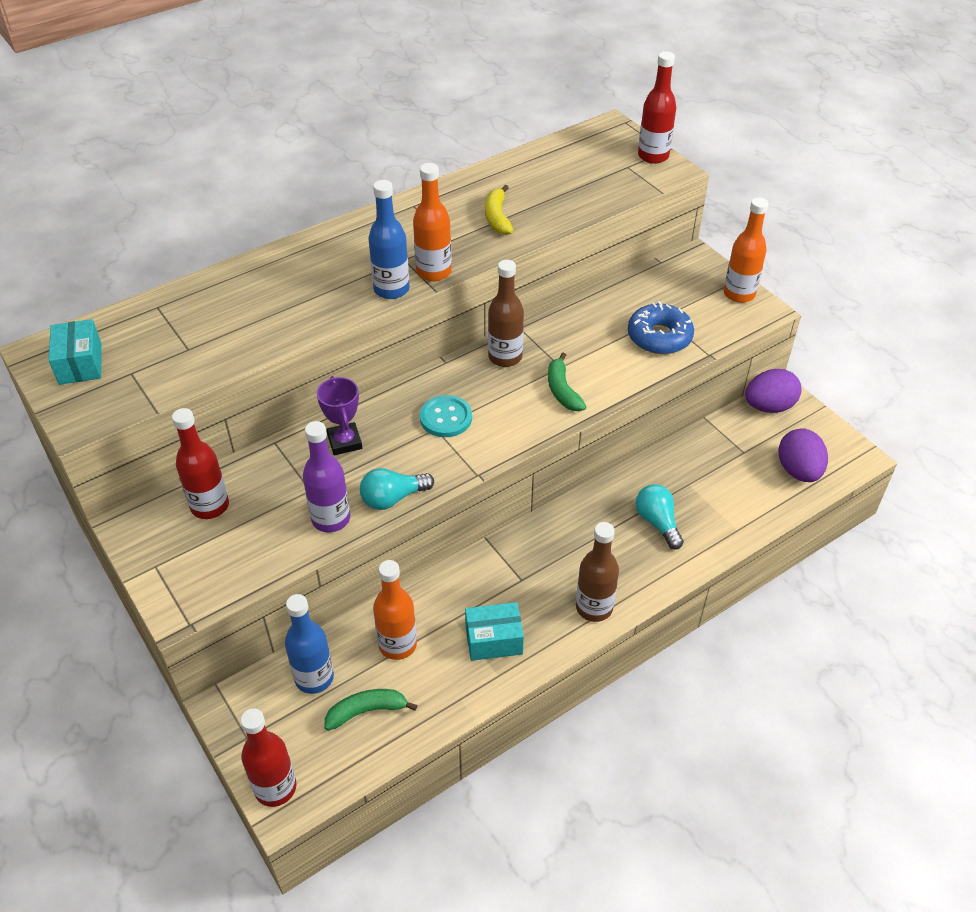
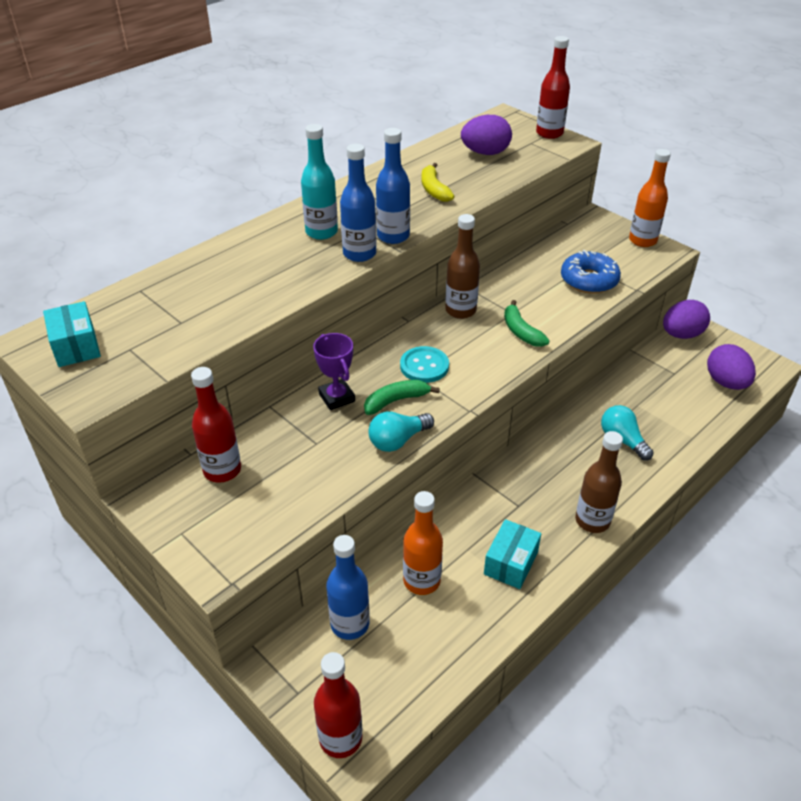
camera: 10 degrees left, 5 degrees down
purple bottle [303,421,350,533] -> none
green banana [324,689,417,731] -> green banana moved to [364,380,440,415]
orange bottle [413,163,452,281] -> blue bottle [376,128,410,244]
turquoise box [465,602,524,661] -> turquoise box turned 45 degrees counterclockwise [484,519,541,589]
none -> turquoise bottle [301,124,338,240]
none -> purple egg [461,115,512,155]

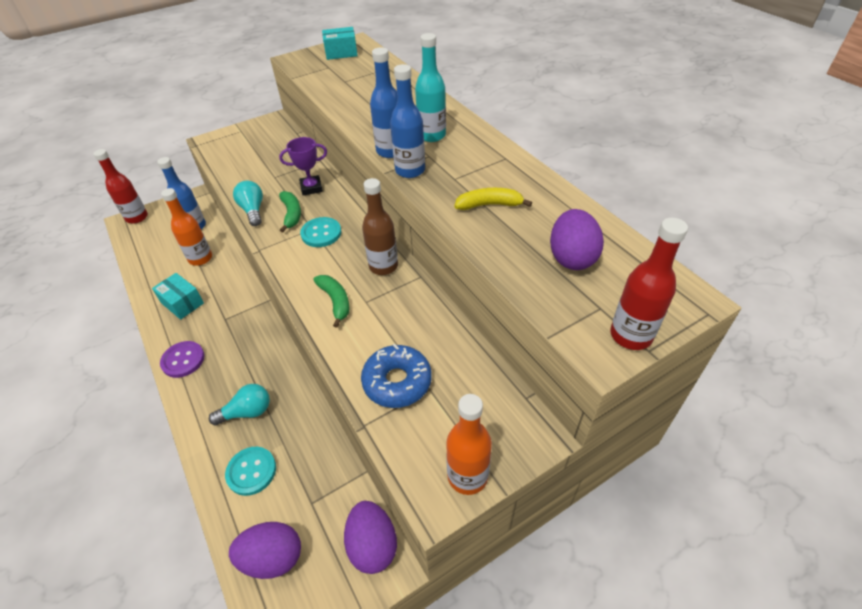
camera: 105 degrees right, 5 degrees up
red bottle [191,367,241,483] -> none
green banana [504,300,550,347] -> green banana turned 75 degrees clockwise [313,275,349,328]
brown bottle [575,431,623,533] -> purple button [160,341,205,378]
none -> turquoise button [225,447,276,496]

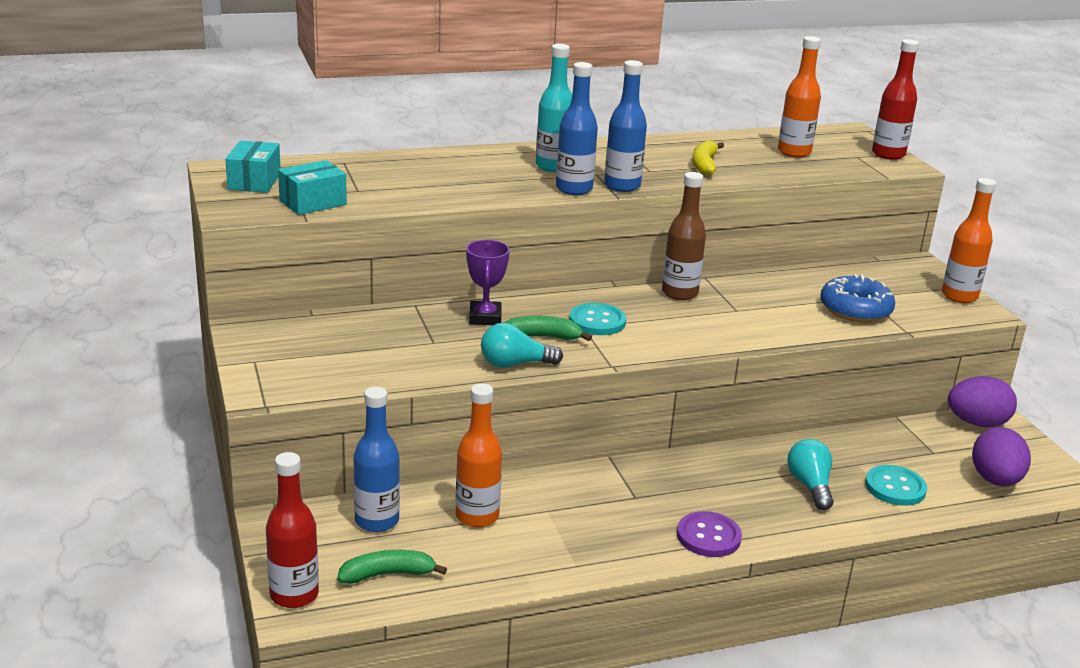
camera: 80 degrees left, 20 degrees down
turquoise box [152,273,204,320] -> turquoise box moved to [278,160,347,215]
green banana [313,275,349,328] -> green banana moved to [337,550,447,584]
purple egg [550,209,604,270] -> orange bottle [778,36,821,158]

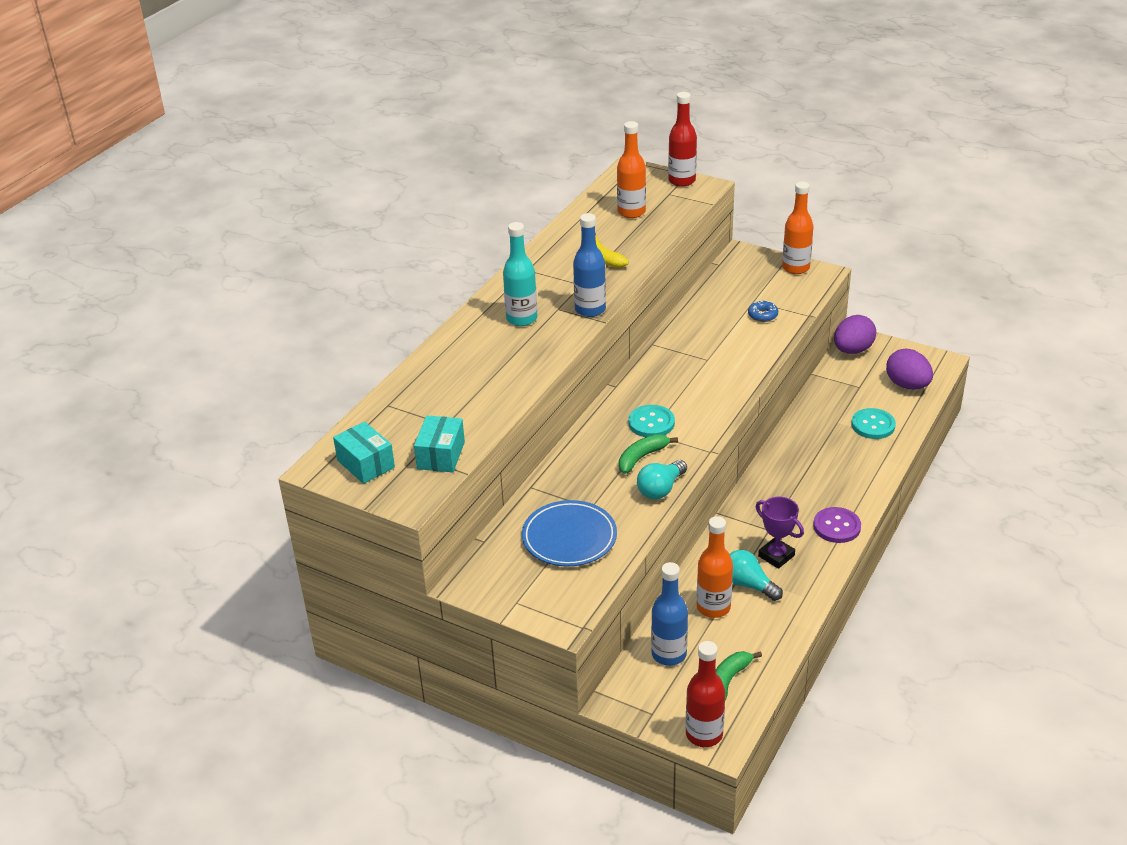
camera: 40 degrees left, 10 degrees up
purple trophy [466,240,510,325] -> purple trophy moved to [756,497,804,569]
blue bottle [556,62,598,195] -> none
brown bottle [662,172,706,300] -> none
turquoise light bulb [787,439,834,510] -> turquoise light bulb moved to [730,550,783,601]
blue donut [820,274,895,322] -> blue donut [748,301,778,322], size x0.53
none -> blue plate [522,500,617,567]

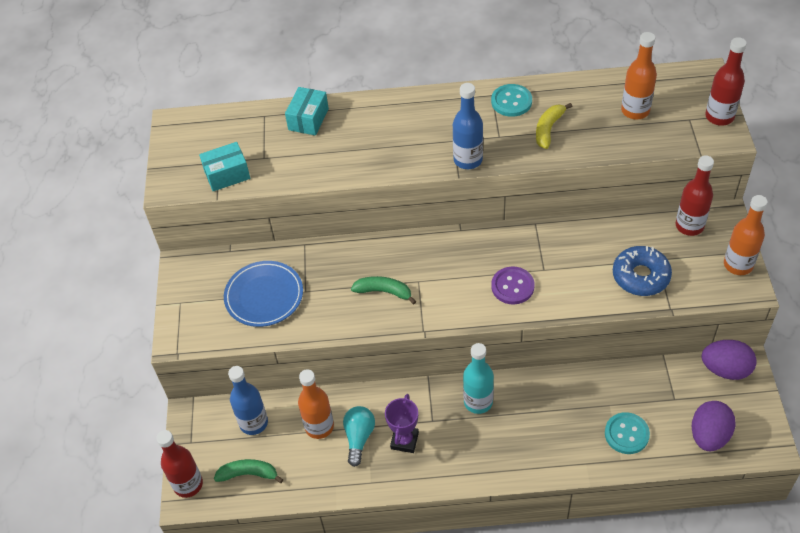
camera: 60 degrees right, 15 degrees up
turquoise box [333,422,395,484] -> turquoise box moved to [285,87,329,135]
turquoise bottle [503,222,537,326] -> turquoise bottle moved to [463,343,494,414]
turquoise button [628,405,675,437] -> turquoise button moved to [491,84,532,117]
turquoise light bulb [637,460,687,499] -> none
blue donut [748,301,778,322] -> blue donut [613,246,672,296], size x1.87
purple button [813,507,861,543] -> purple button moved to [491,267,534,304]
none -> red bottle [675,155,714,236]

